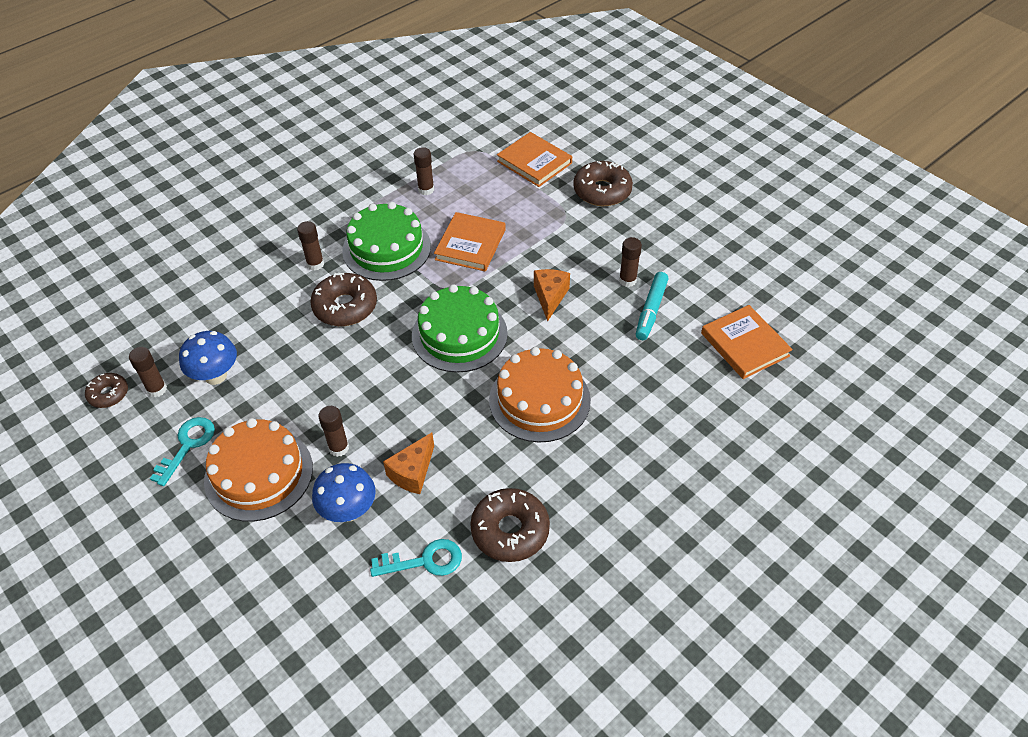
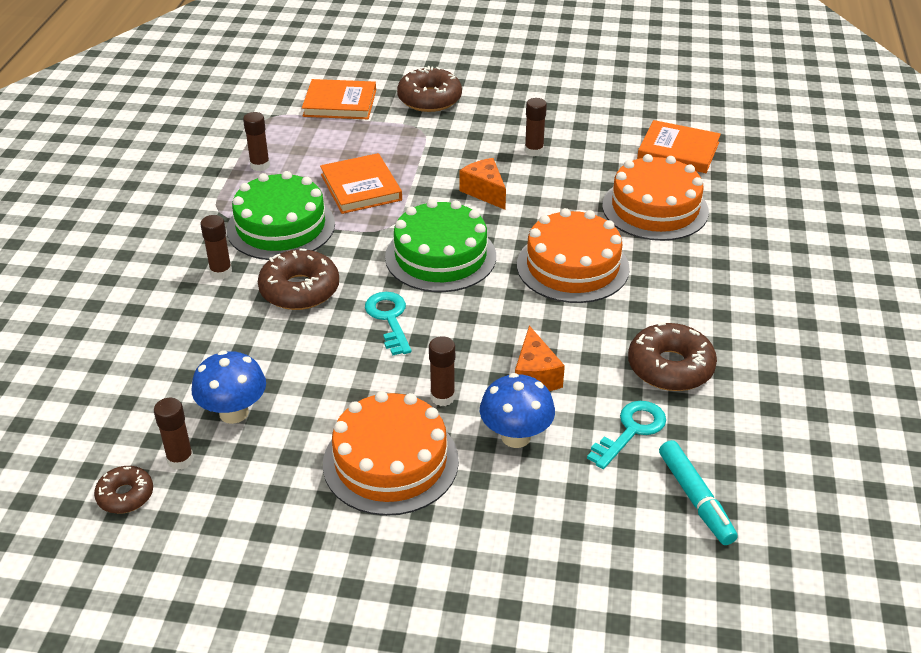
camera: 40 degrees left, 10 degrees down
turquoise key [150,417,215,486] -> turquoise key moved to [365,292,412,355]
turquoise marker [636,272,669,340] -> turquoise marker moved to [659,440,738,545]
none -> orange cake [602,154,709,241]

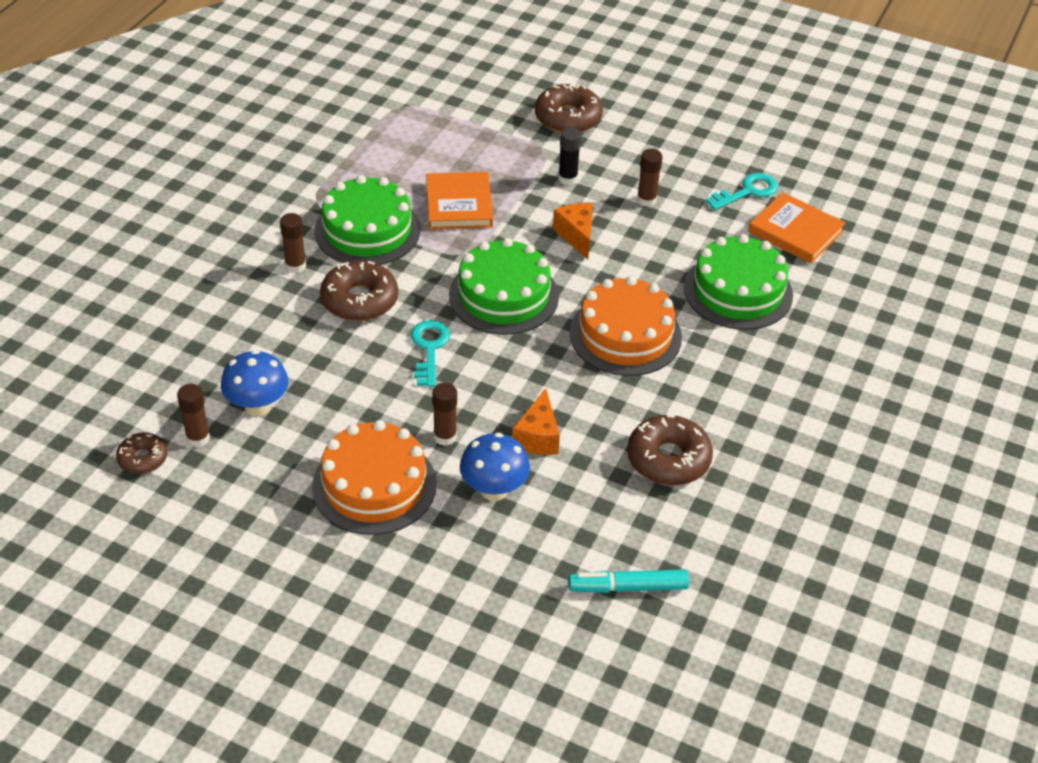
camera: 15 degrees right, 5 degrees up
brown glue stick [243,112,270,171] -> none
orange book [302,79,376,119] -> none
turquoise key [587,401,666,469] -> turquoise key moved to [706,173,778,210]
orange cake [602,154,709,241] -> green cake [684,234,793,330]
turquoise marker [659,440,738,545] -> turquoise marker turned 90 degrees clockwise [568,569,689,593]
none -> black glue stick [558,127,581,185]

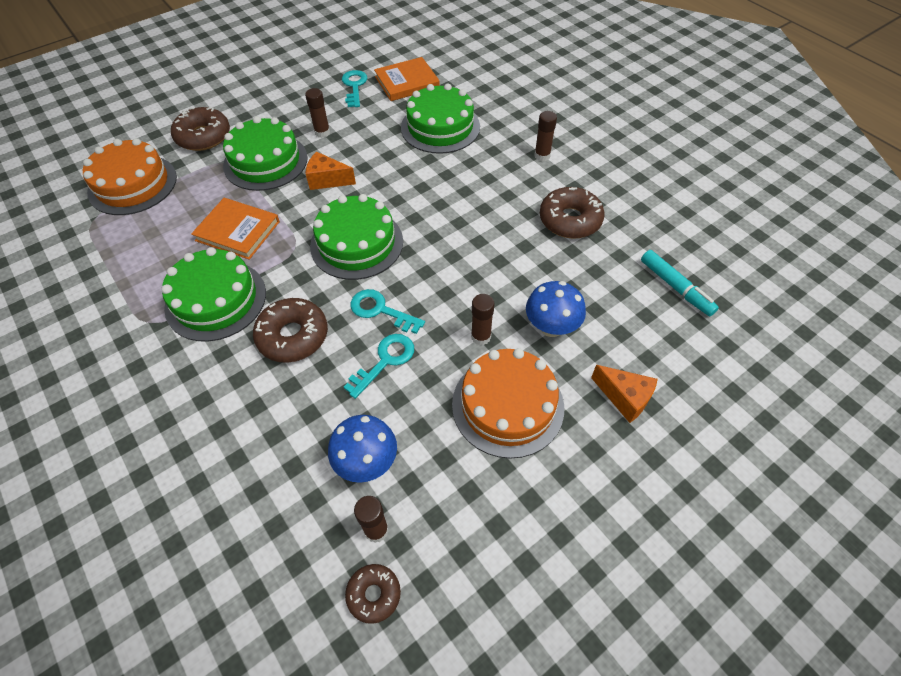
camera: 60 degrees left, 10 degrees up
brown glue stick [280,213,306,273] -> brown glue stick moved to [534,111,557,161]
orange cheese [512,388,560,455] -> orange cheese moved to [591,365,658,423]
black glue stick [558,127,581,185] -> green cake [223,116,308,191]
turquoise marker [568,569,689,593] -> turquoise marker turned 60 degrees counterclockwise [641,250,719,316]
orange cake [569,276,682,376] -> orange cake moved to [83,138,177,215]
none -> turquoise key [344,334,414,399]

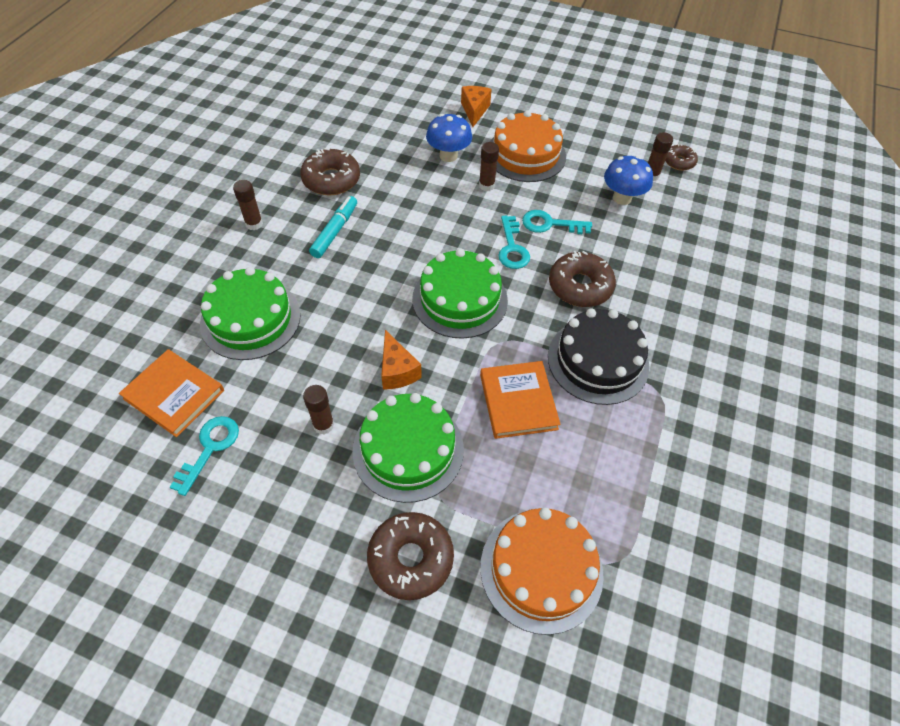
camera: 125 degrees left, 0 degrees up
green cake [161,247,266,341] -> black cake [548,308,650,405]
turquoise key [342,70,368,107] -> turquoise key turned 150 degrees clockwise [170,416,239,496]
turquoise marker [641,250,719,316] -> turquoise marker moved to [309,196,357,258]

